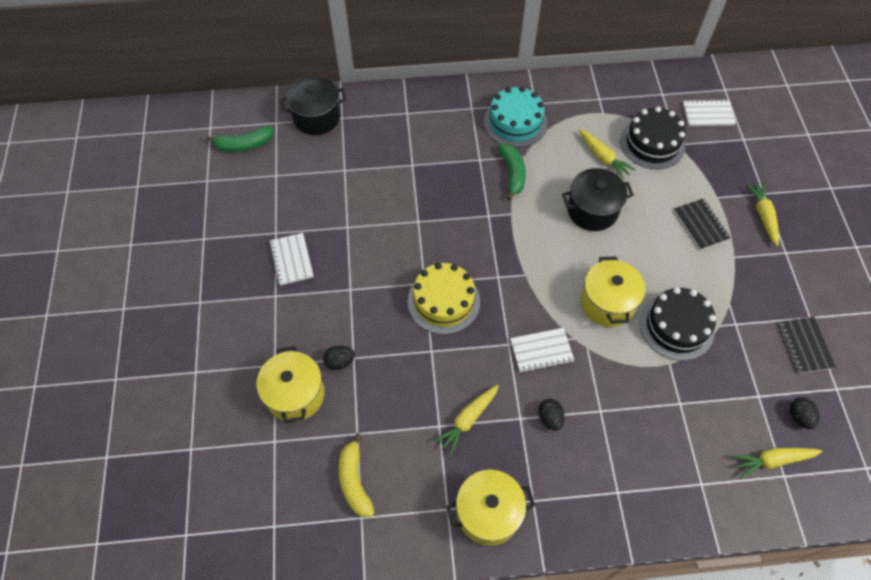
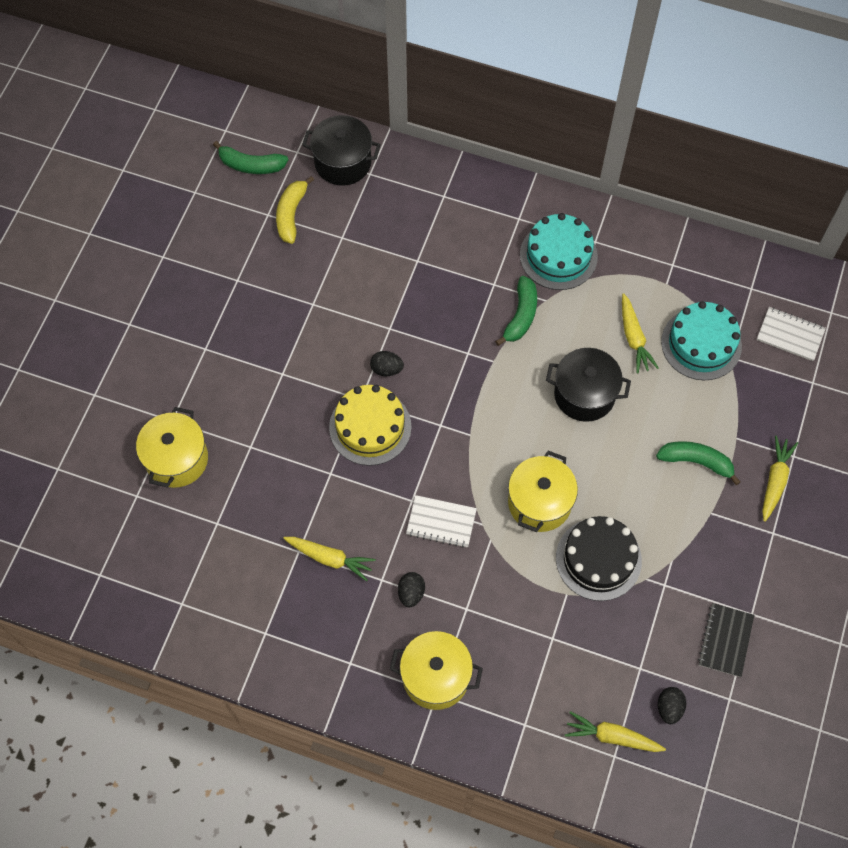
camera: 25 degrees right, 5 degrees up
white notebook [269,233,314,286] -> none
black egg [323,345,355,370] -> black egg moved to [370,351,404,376]
yellow banana [339,433,375,517] -> yellow banana moved to [276,176,314,244]
yellow carrot [433,385,499,456] -> yellow carrot turned 135 degrees counterclockwise [283,537,376,581]
yellow pot [446,470,535,546] -> yellow pot moved to [390,631,483,710]
black cake [620,107,686,169] -> turquoise cake [661,301,742,380]
black notebook [674,198,731,250] -> green banana [656,441,741,485]

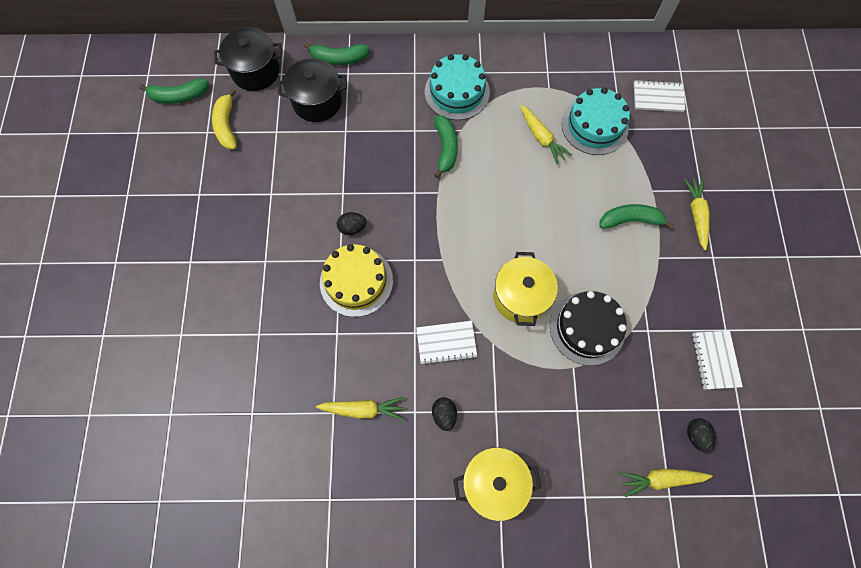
camera: 20 degrees left, 5 degrees up
yellow pot [136,407,208,488] -> none
black pot [546,348,631,422] -> black pot moved to [278,58,347,122]
black notebook [698,603,754,677] -> white notebook [692,331,743,390]
none -> green banana [304,42,370,65]

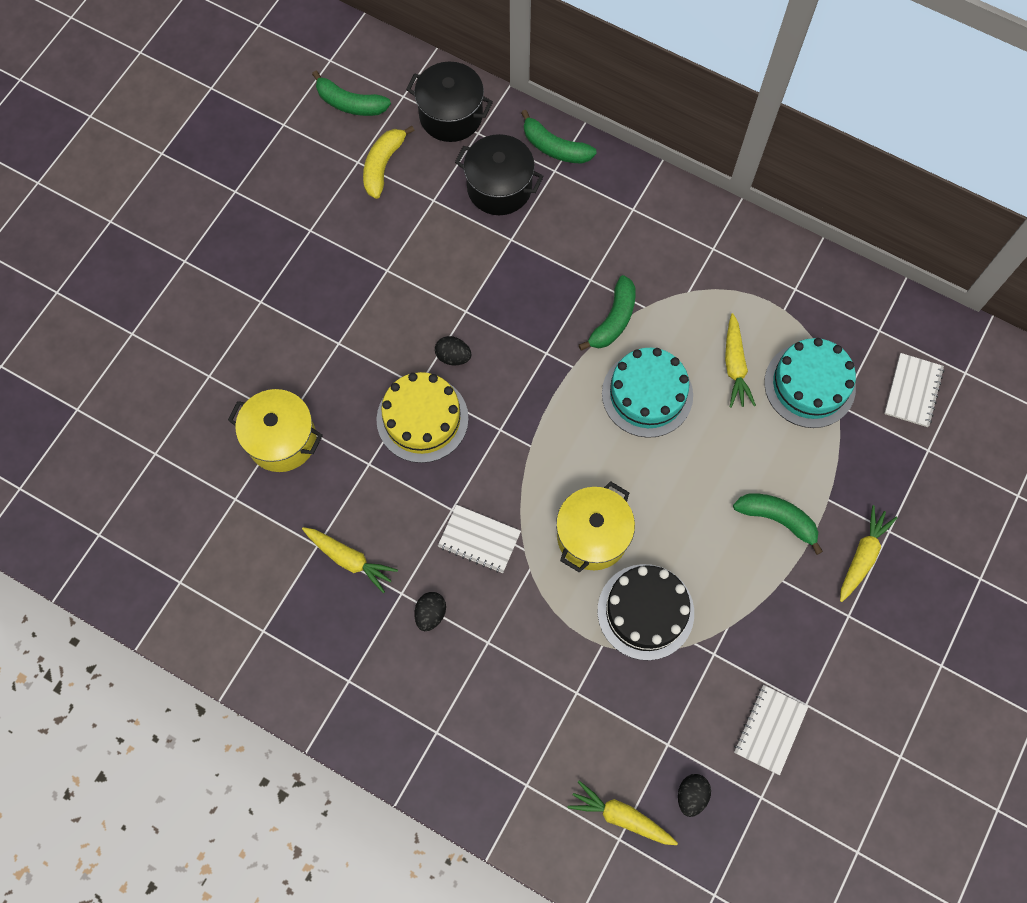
camera: 30 degrees right, 0 degrees up
turquoise cake [425,54,490,120] -> turquoise cake moved to [602,348,693,438]
yellow pot [453,447,541,521] -> yellow pot moved to [228,389,323,472]
white notebook [634,80,685,112] -> white notebook turned 75 degrees clockwise [884,353,944,427]

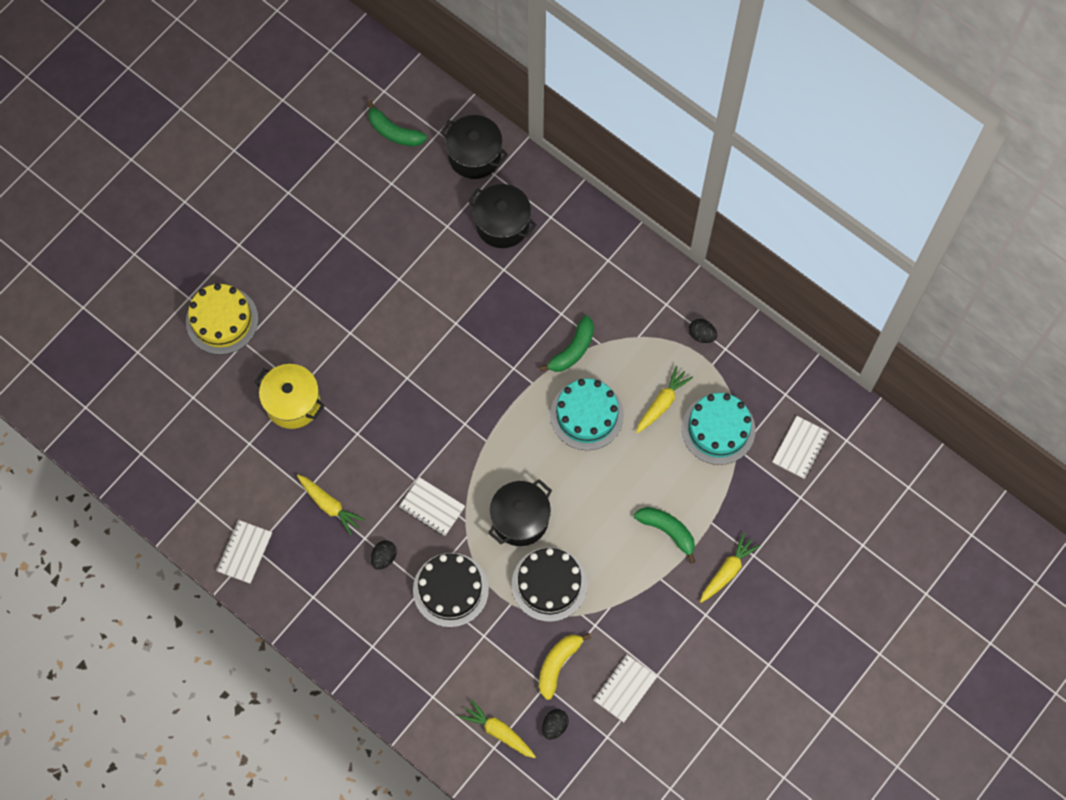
camera: 10 degrees right, 0 degrees up
yellow banana [363,126,415,199] -> yellow banana moved to [539,633,591,700]
yellow cake [376,372,469,463] -> yellow cake moved to [186,283,258,355]
black egg [435,336,471,365] -> black egg moved to [689,319,717,343]
green banana [521,110,597,164] -> none
yellow pot [556,481,635,573] -> black pot [488,479,552,546]
yellow carrot [725,313,756,408] -> yellow carrot turned 150 degrees counterclockwise [636,366,693,433]
none -> white notebook [216,520,272,584]
none -> black cake [413,553,489,627]

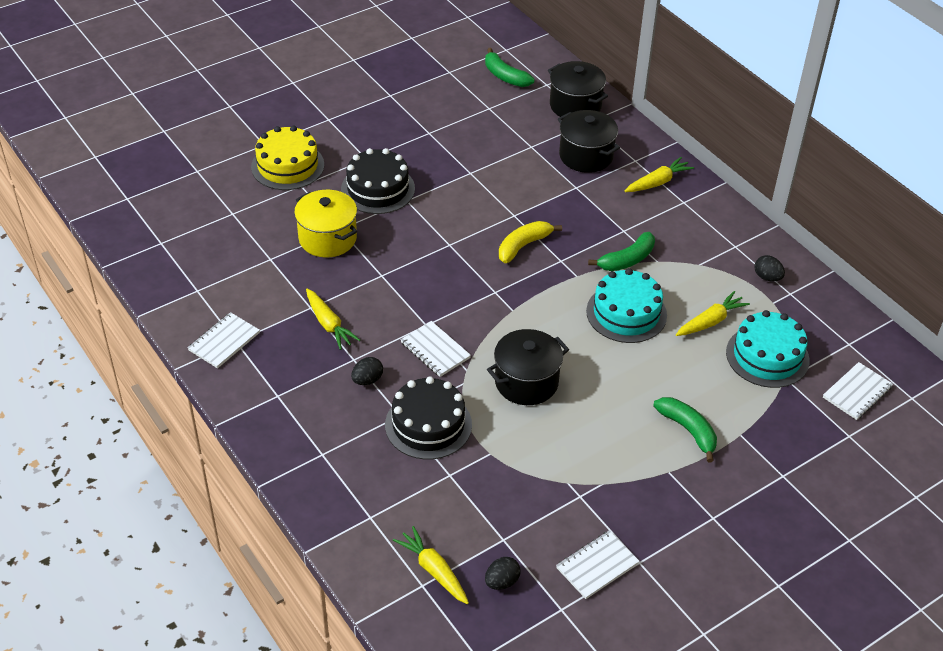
camera: 15 degrees right, 25 degrees down
black cake [512,547,587,622] -> black cake moved to [341,148,415,214]
yellow banana [539,633,591,700] -> yellow banana moved to [499,221,562,263]
yellow carrot [700,533,760,603] -> yellow carrot moved to [624,157,694,192]

